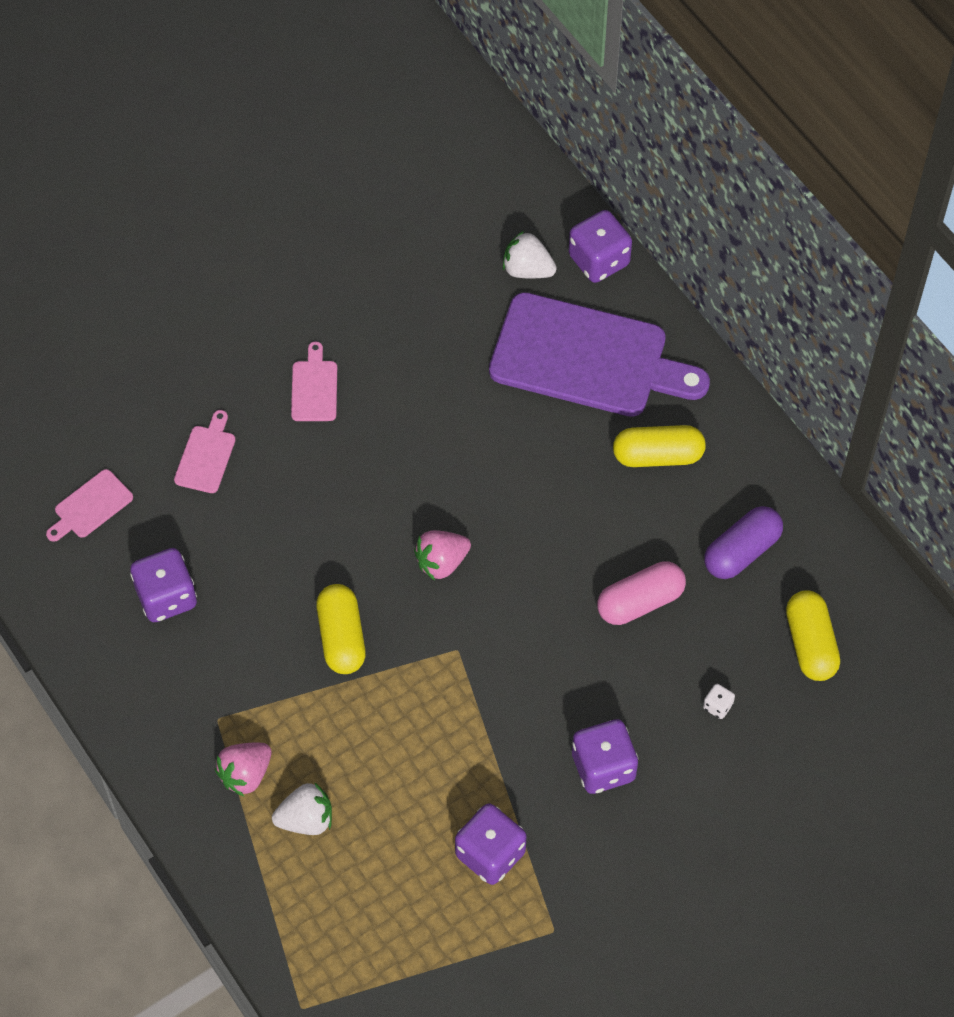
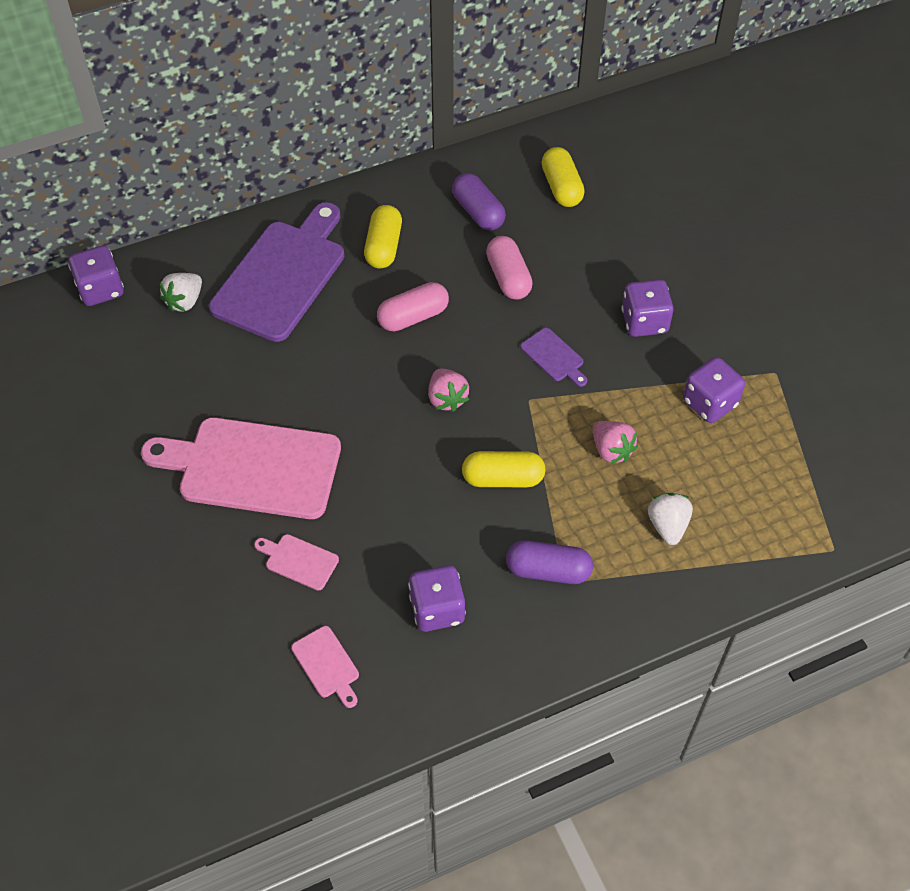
camera: 80 degrees left, 5 degrees down
pink strawberry [215,743,271,796] -> pink strawberry moved to [593,421,638,464]
pink cutting board [291,341,337,421] -> pink cutting board [141,417,341,519], size x2.39
purple dice [569,210,632,283] -> purple dice moved to [68,245,124,306]
white dice [703,684,735,719] -> none
yellow capsule [786,590,840,681] -> yellow capsule turned 75 degrees clockwise [542,147,585,207]
none -> pink capsule [377,282,449,331]
none -> purple capsule [506,540,593,584]
none -> purple cutting board [520,328,587,387]

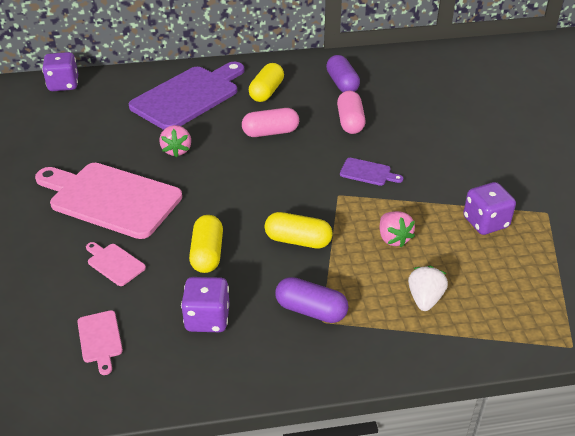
camera: 15 degrees right, 15 degrees down
white strawberry [160,273,202,312] -> none
pink strawberry [428,368,469,412] -> pink strawberry moved to [159,125,191,158]
purple cutting board [520,328,587,387] -> purple cutting board turned 45 degrees counterclockwise [340,158,403,186]
yellow capsule [542,147,585,207] -> yellow capsule moved to [189,215,223,273]
purple dice [621,279,674,337] -> none

